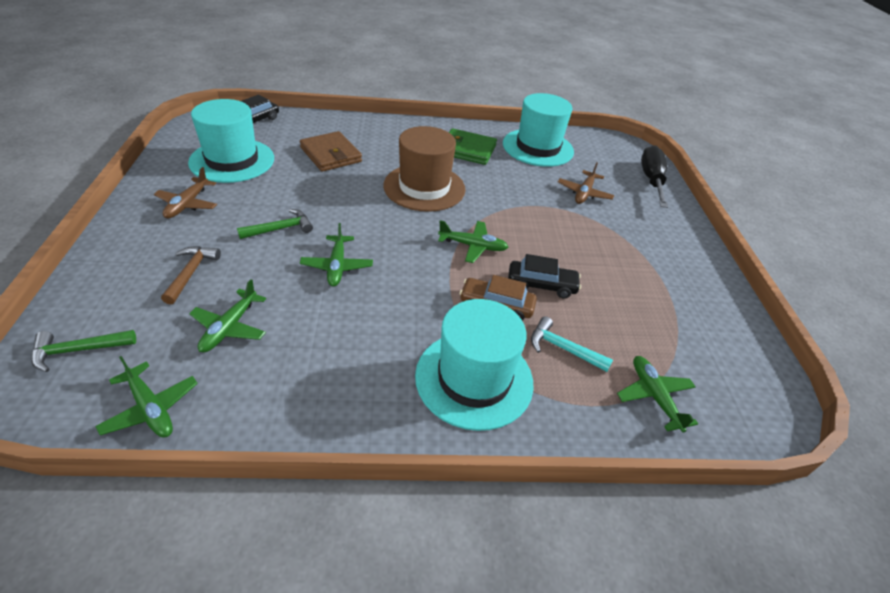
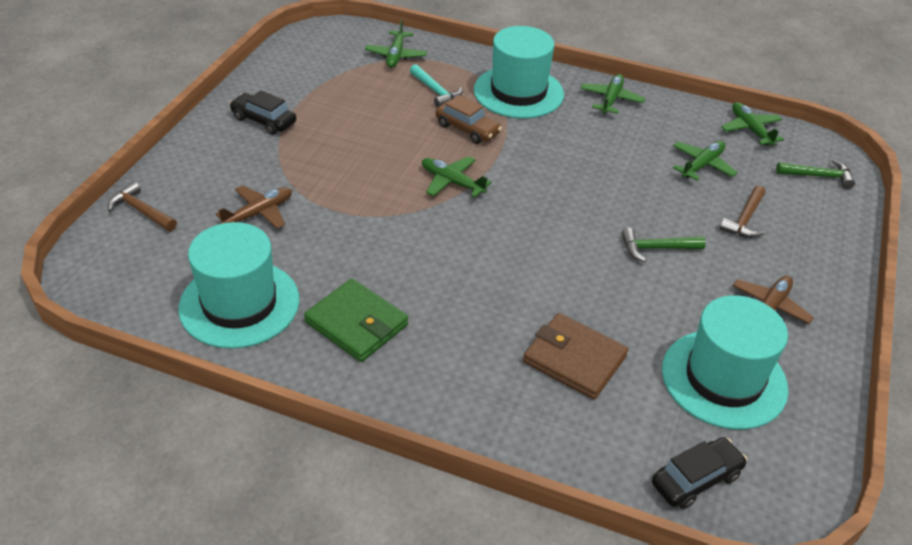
camera: 155 degrees left, 0 degrees up
brown wallet [300,131,362,172] -> brown wallet turned 45 degrees counterclockwise [523,313,628,399]
green plane [300,223,373,287] -> green plane moved to [580,74,645,114]
brown hat [383,126,466,212] -> none
black car [508,254,581,299] -> black car moved to [229,90,296,135]
black screwdriver [641,145,668,208] -> brown hammer [107,181,177,231]

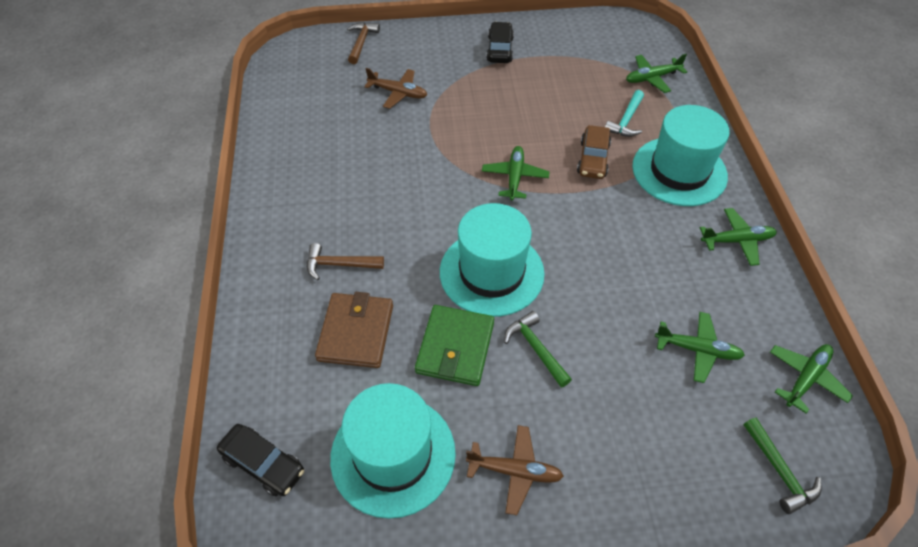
camera: 65 degrees right, 10 degrees up
turquoise hat [178,222,299,349] -> turquoise hat moved to [440,203,545,317]
green wallet [304,279,408,362] -> green wallet moved to [415,305,494,386]
brown hammer [719,186,766,238] -> brown hammer moved to [307,243,384,280]

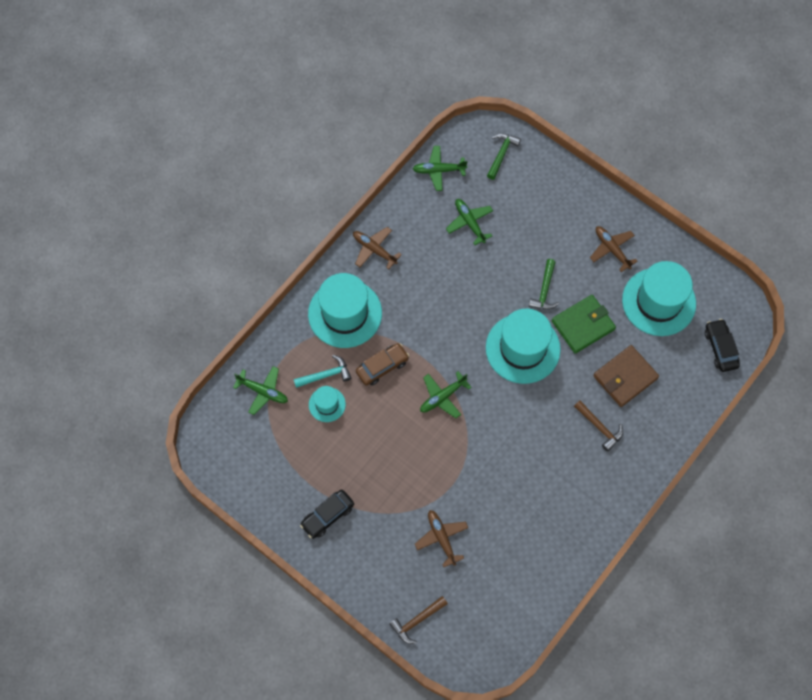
camera: 135 degrees left, 15 degrees up
green plane [700,208,777,266] -> brown plane [353,227,402,269]
none -> turquoise hat [309,386,346,422]

